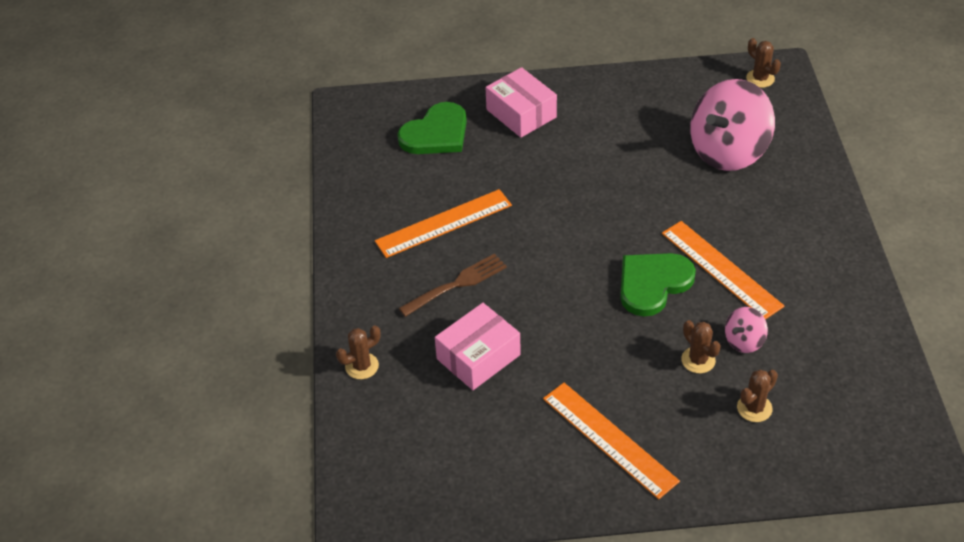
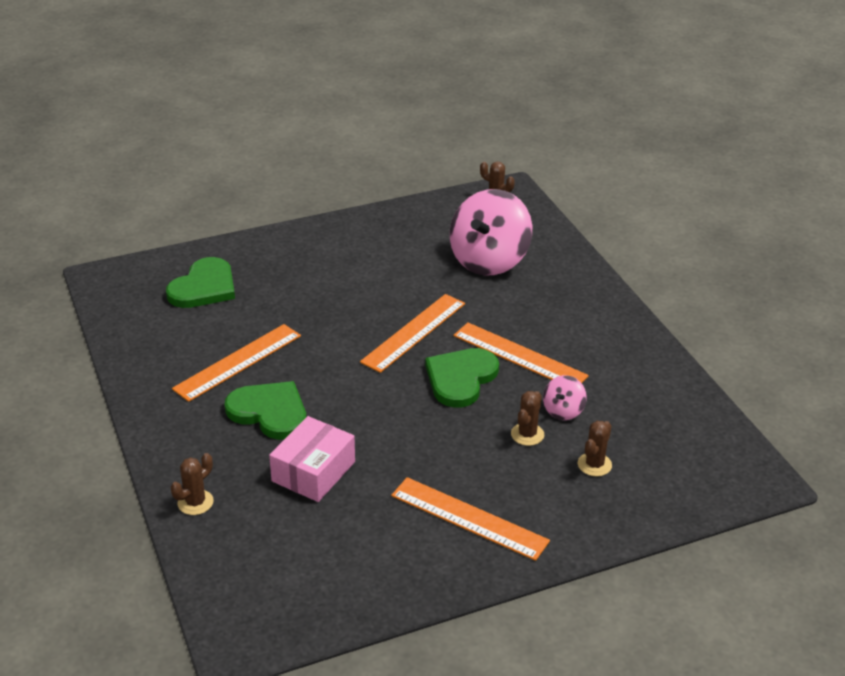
camera: 20 degrees left, 10 degrees down
brown fork [399,253,507,317] -> green heart [225,381,306,440]
pink box [486,67,557,138] -> none
brown cactus [681,320,721,373] -> brown cactus turned 75 degrees clockwise [511,391,544,446]
none -> orange ruler [360,294,465,373]

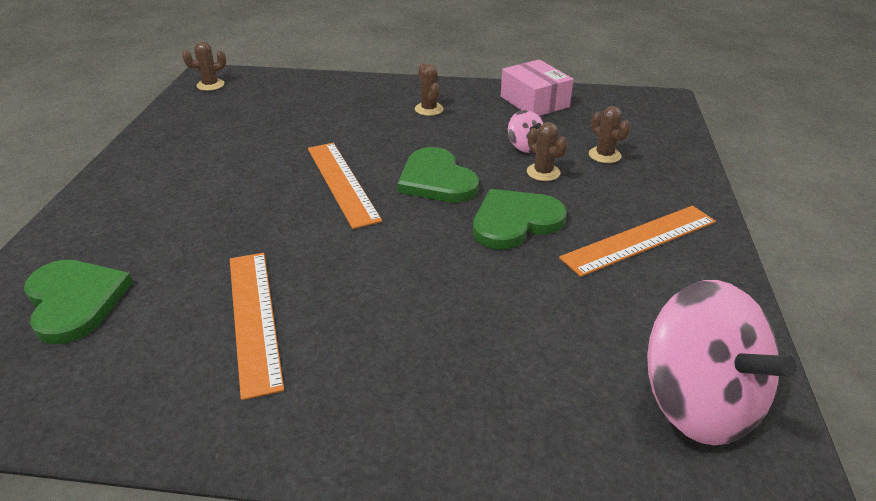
camera: 60 degrees left, 0 degrees up
brown cactus [171,453,214,515] -> brown cactus moved to [415,63,444,116]
green heart [225,381,306,440] -> green heart moved to [473,189,567,250]
pink box [269,416,355,502] -> pink box moved to [501,59,573,116]
pink spinning top [450,189,532,275] -> pink spinning top moved to [647,280,797,446]
orange ruler [453,323,589,383] -> none

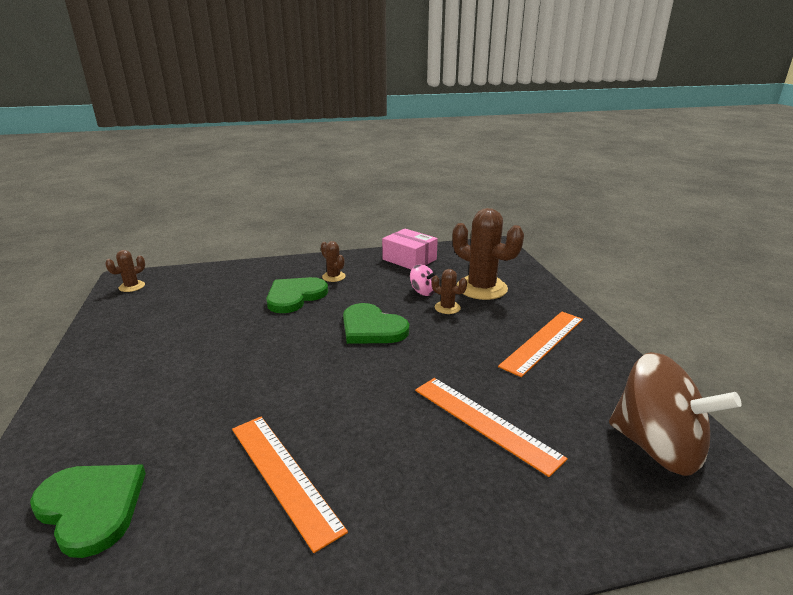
camera: 20 degrees left, 10 degrees down
orange ruler [308,143,382,229] -> orange ruler moved to [415,378,567,477]
green heart [473,189,567,250] -> green heart moved to [266,277,328,313]
brown cactus [589,106,630,163] -> brown cactus [452,208,524,300], size x2.09
pink spinning top [647,280,797,446] -> brown spinning top [609,352,742,476]

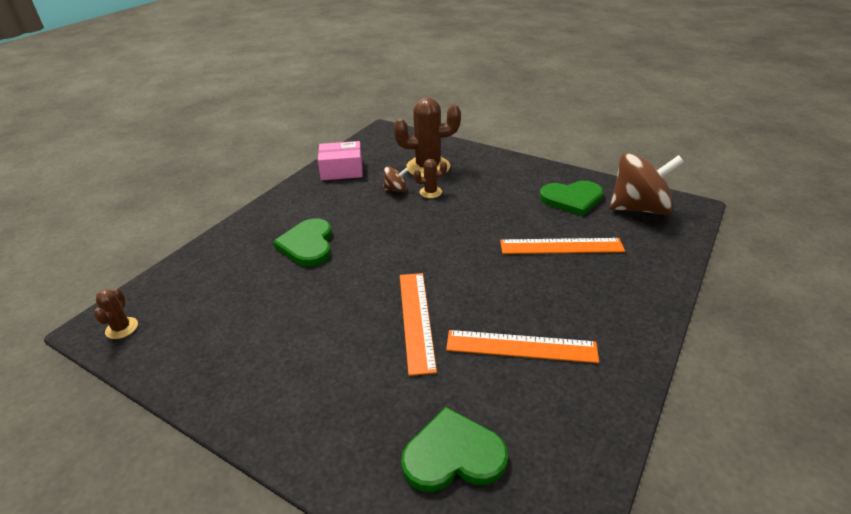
camera: 45 degrees left, 10 degrees up
brown cactus [321,241,346,282] -> none
green heart [343,303,409,344] -> green heart moved to [540,181,603,216]
pink spinning top [410,264,437,296] -> brown spinning top [383,167,408,192]
orange ruler [498,312,583,377] -> orange ruler moved to [400,273,437,376]

